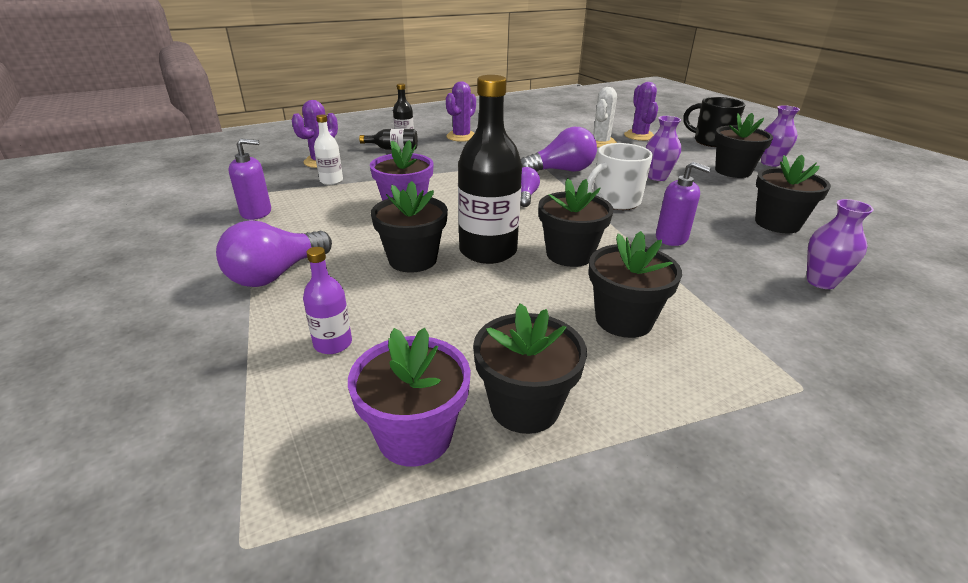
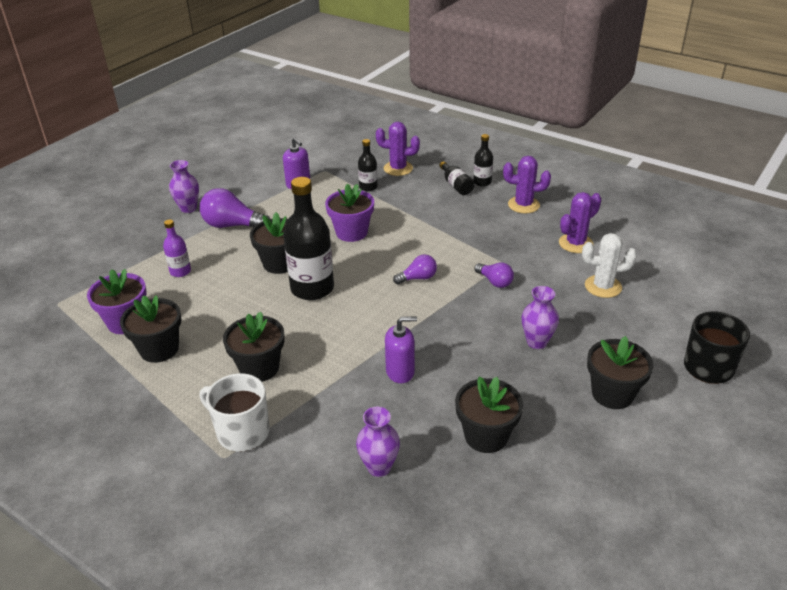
camera: 65 degrees right, 5 degrees up
white bottle [314,115,343,185] -> black bottle [358,139,378,192]
purple light bulb [521,127,597,172] -> purple light bulb [474,263,514,288], size x0.58
black flower pot [538,178,613,267] -> none
white mug [587,143,653,210] -> white mug moved to [200,373,270,452]
purple cactus [624,82,658,141] -> purple cactus moved to [559,192,601,253]
purple soap dispenser [656,162,711,246] -> purple soap dispenser turned 105 degrees counterclockwise [385,316,417,383]
purple vase [761,105,800,167] -> purple vase moved to [169,160,199,213]

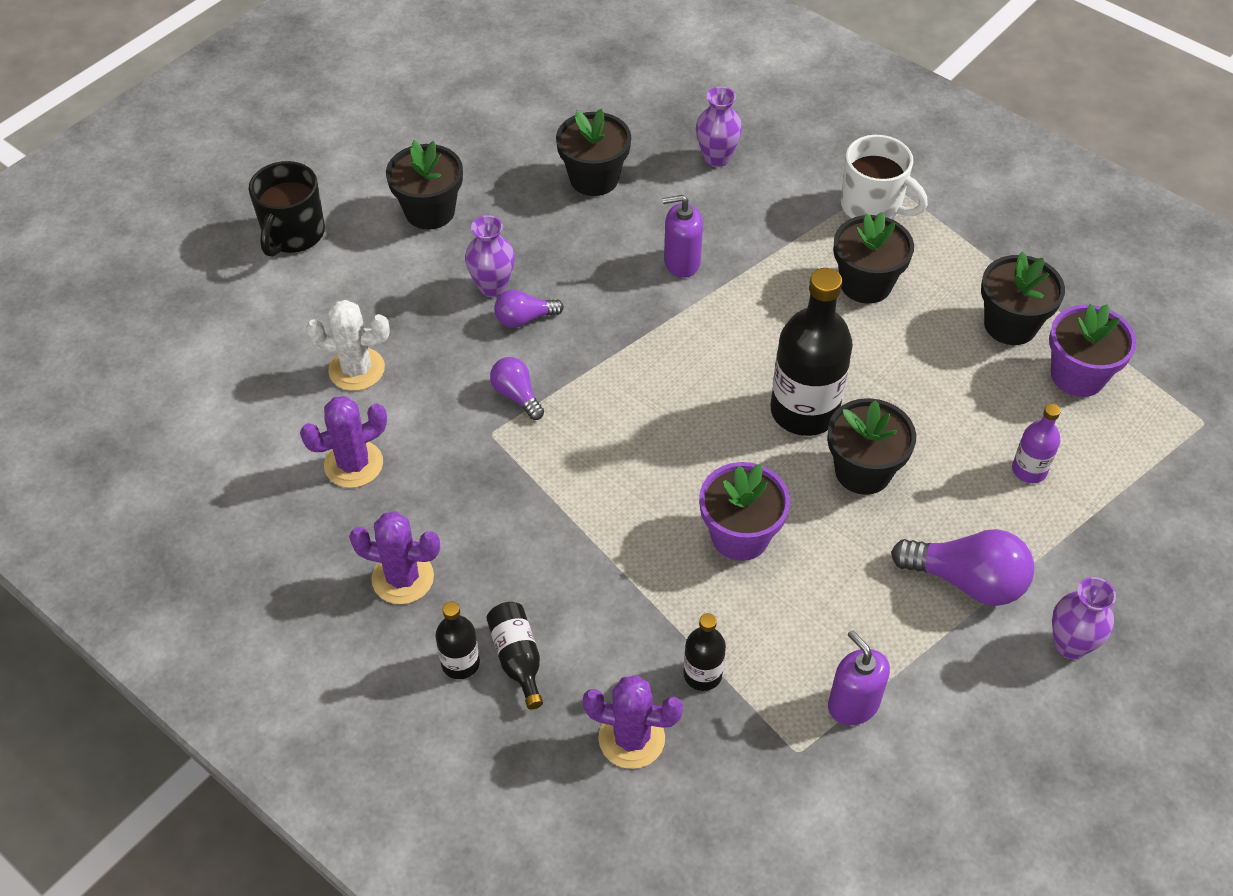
camera: 175 degrees left, 15 degrees up
purple light bulb [393,254,437,284] -> purple light bulb moved to [494,290,564,328]

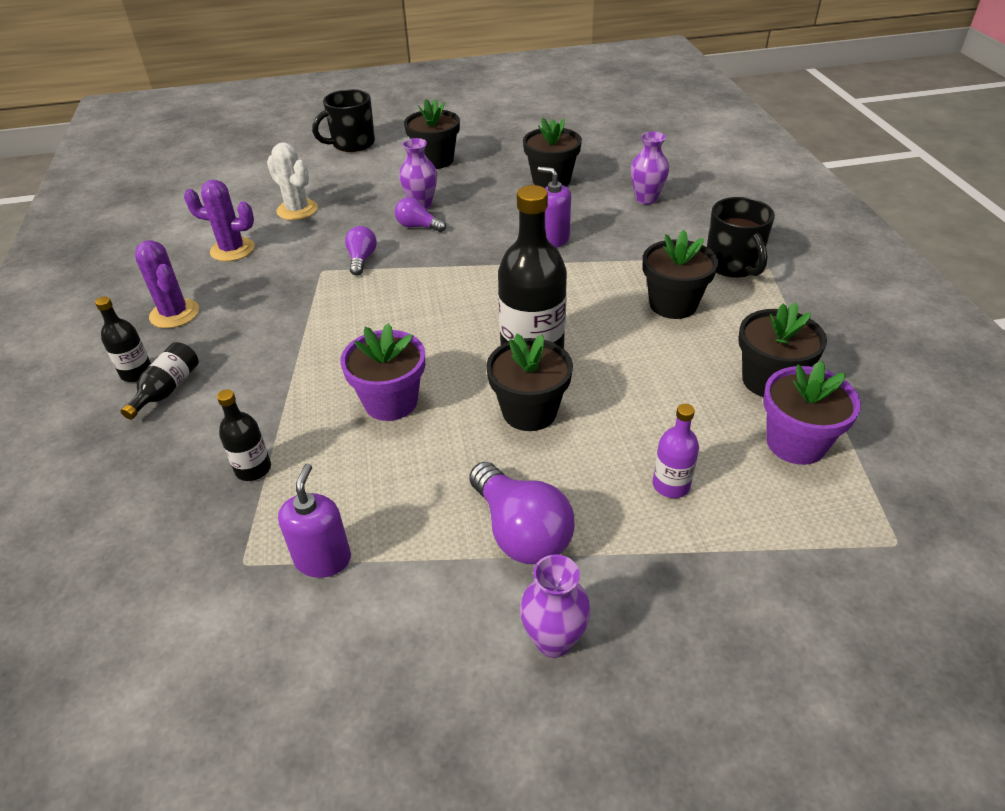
camera: 40 degrees right, 10 degrees down
purple cactus [583,675,683,769] -> none
white mug [841,135,928,220] -> black mug [707,197,775,278]

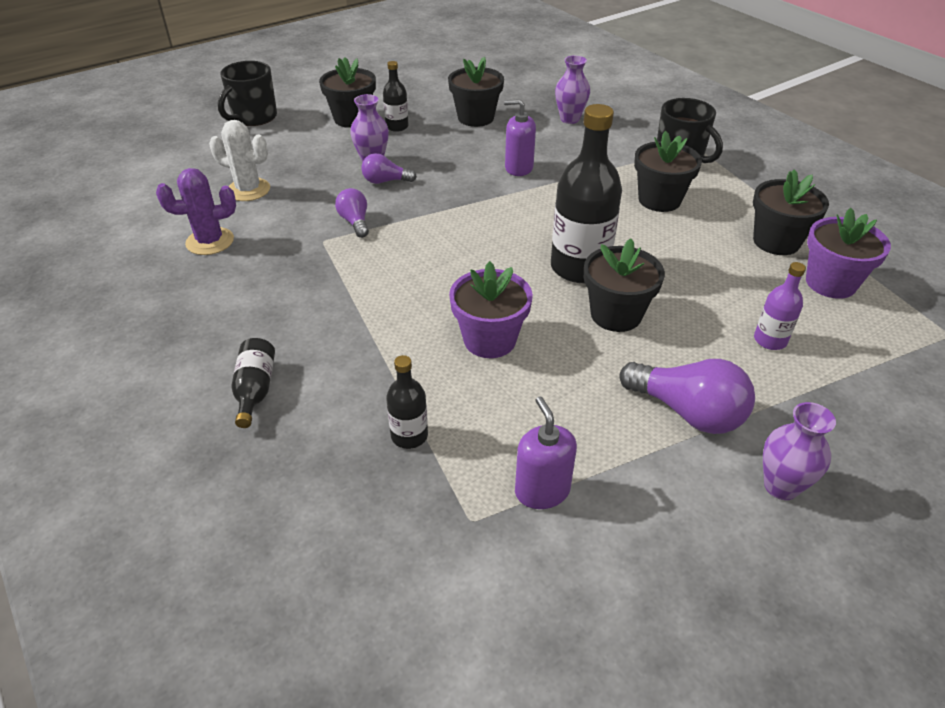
camera: 25 degrees left, 0 degrees up
black bottle [95,297,151,382] -> black bottle moved to [383,61,409,132]
purple cactus [135,240,199,328] -> none

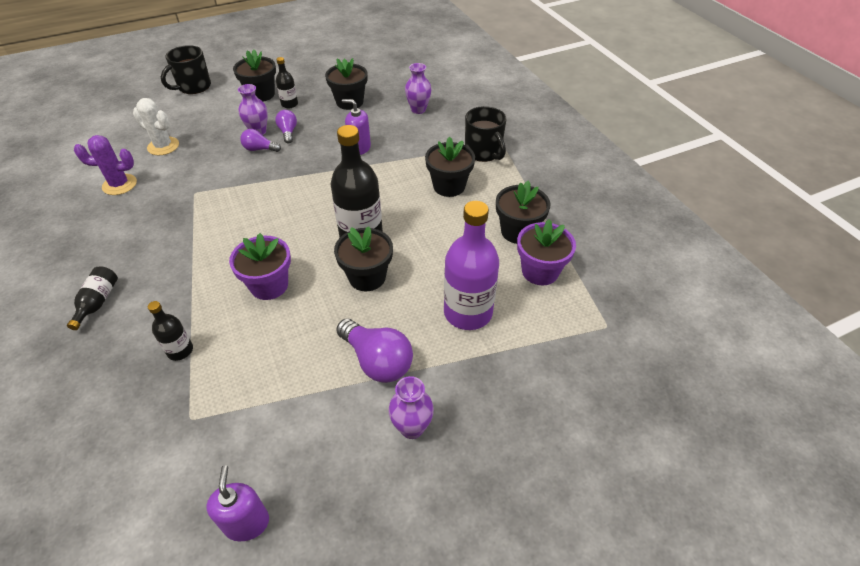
camera: 10 degrees right, 5 degrees up
purple light bulb [335,188,369,238] -> purple light bulb moved to [275,110,297,143]
purple soap dispenser [515,397,577,509] -> purple soap dispenser moved to [206,465,269,542]
purple bottle [754,262,806,350] -> purple bottle [444,201,499,330], size x2.00

